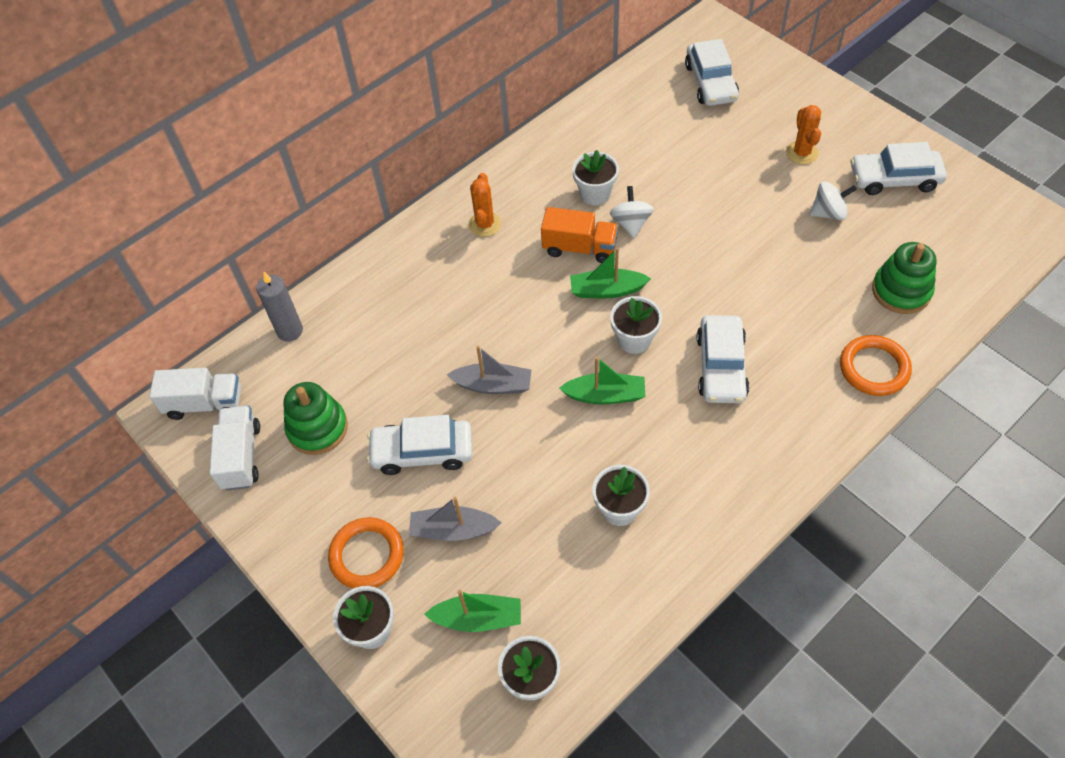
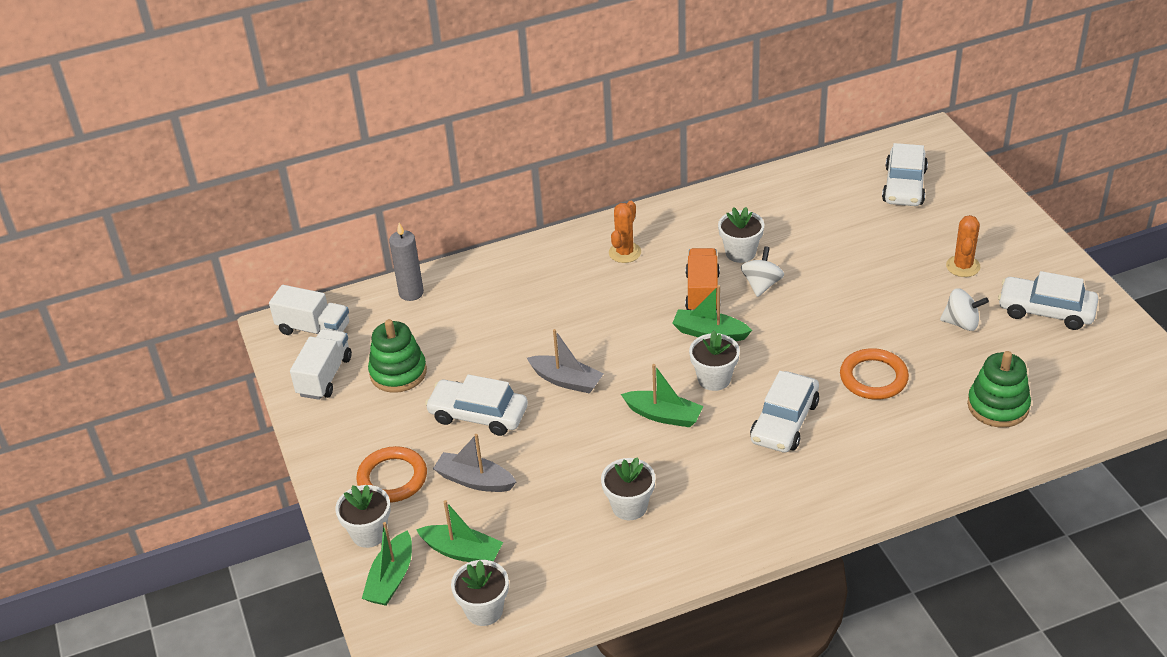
camera: 20 degrees right, 15 degrees down
orange truck [541,207,618,263] -> orange truck turned 120 degrees counterclockwise [685,248,720,310]
orange ring [840,335,912,396] -> orange ring moved to [840,348,909,400]
none -> green boat [362,522,412,606]

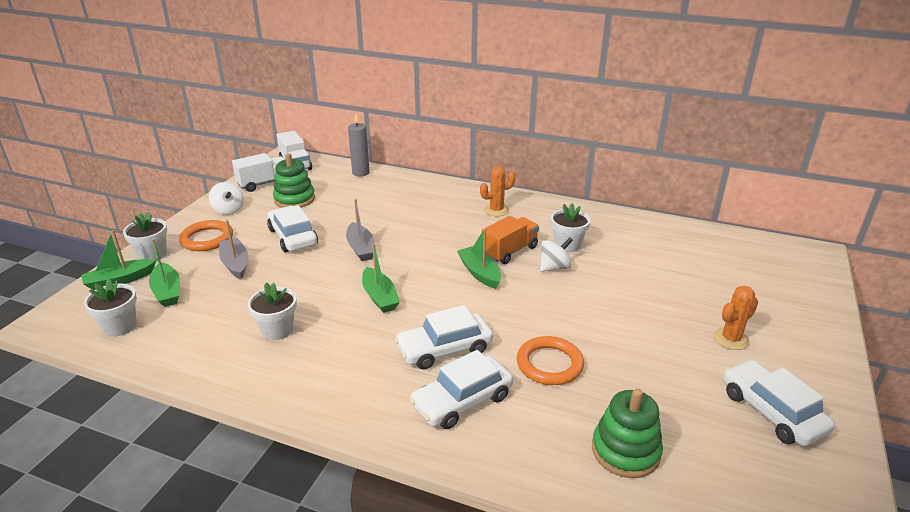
camera: 40 degrees right, 10 degrees down
white flower pot [689,331,740,391] -> none
white car [882,143,928,206] -> white car moved to [409,350,513,429]
white spinning top [940,288,989,331] -> white spinning top moved to [209,182,244,215]

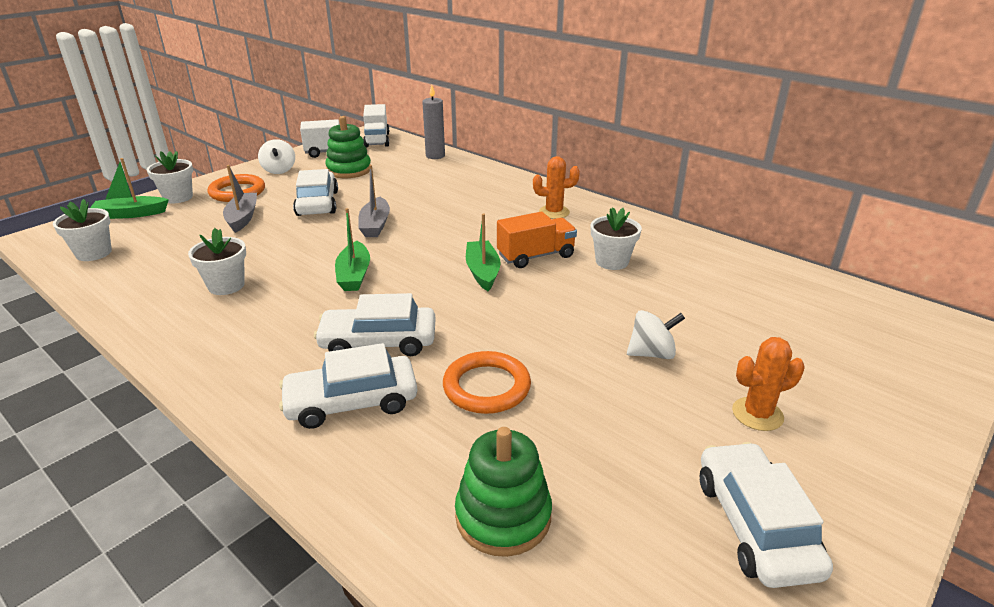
camera: 20 degrees right, 0 degrees up
green boat [149,239,180,307] -> none
white spinning top [540,237,573,272] -> white spinning top moved to [627,310,685,359]

